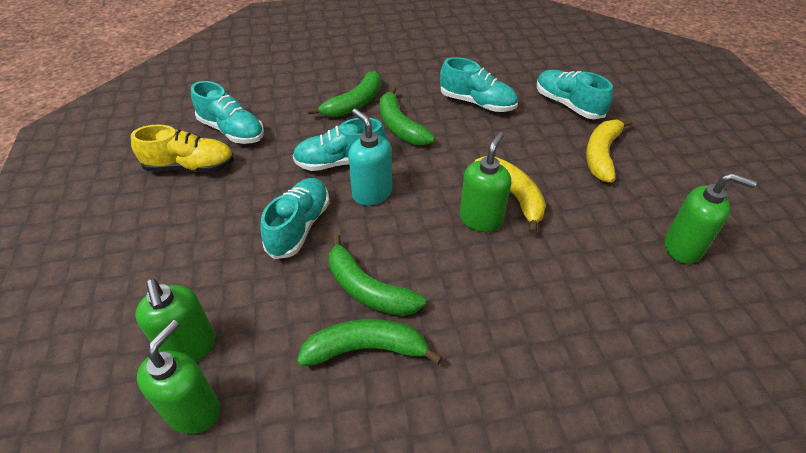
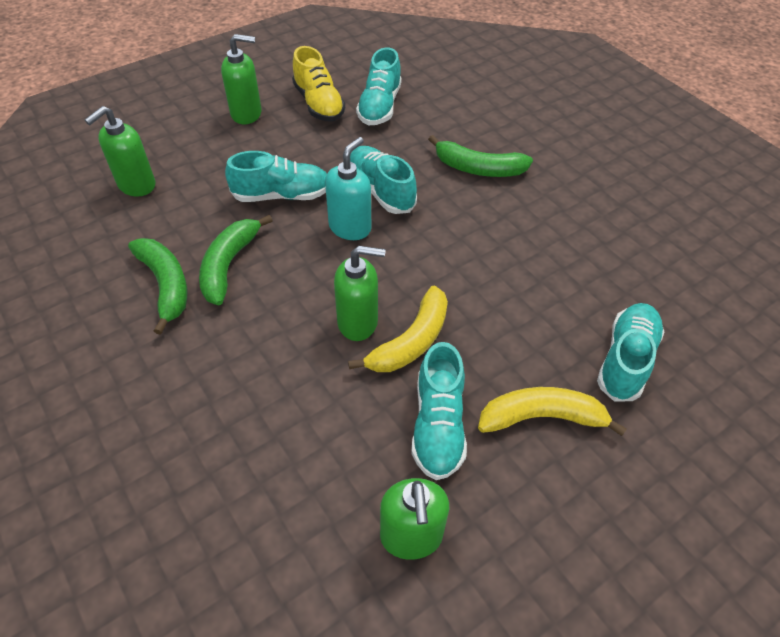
camera: 65 degrees right, 5 degrees up
green soap dispenser [137,320,220,434] -> green soap dispenser moved to [221,34,262,125]
green banana [379,86,435,145] -> none
turquoise shoe [440,57,518,112] -> turquoise shoe moved to [411,342,467,480]

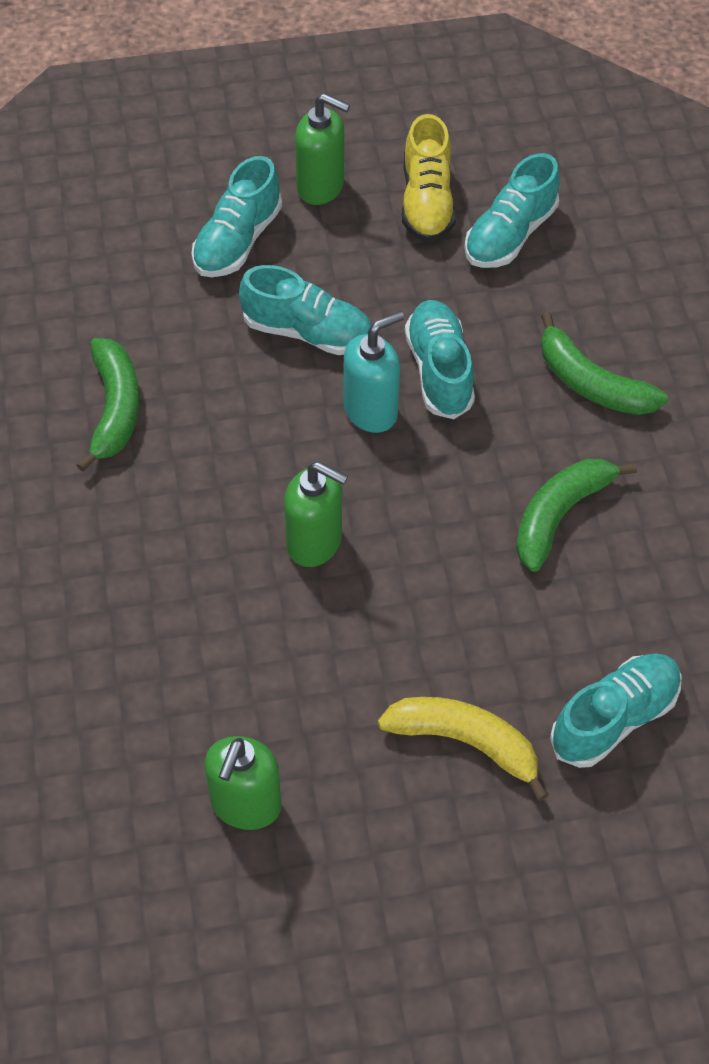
camera: 25 degrees right, 5 degrees up
green soap dispenser [85,106,155,197] -> none
green banana [199,215,273,305] -> green banana moved to [516,459,637,572]
yellow banana [348,286,448,372] -> none
turquoise shoe [411,342,467,480] -> turquoise shoe moved to [192,156,282,277]

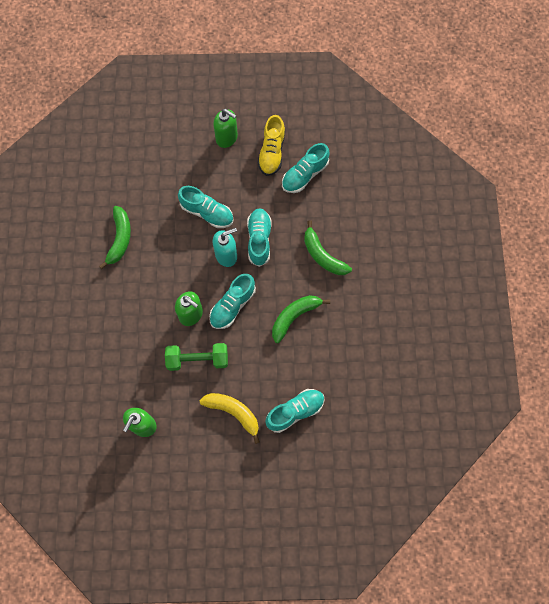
camera: 10 degrees right, 15 degrees up
turquoise shoe [192,156,282,277] -> turquoise shoe moved to [209,274,256,329]
none -> green dumbbell [165,343,228,371]

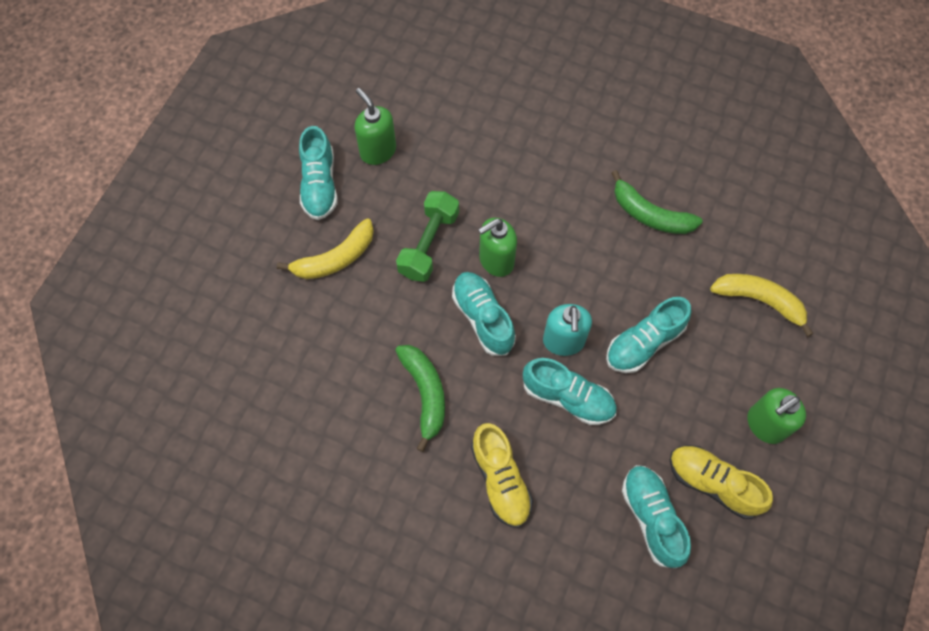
camera: 115 degrees right, 5 degrees down
turquoise shoe [265,389,325,433] -> turquoise shoe moved to [299,126,337,220]
green banana [304,220,352,275] -> yellow shoe [471,423,533,528]
none -> yellow banana [710,274,814,337]

